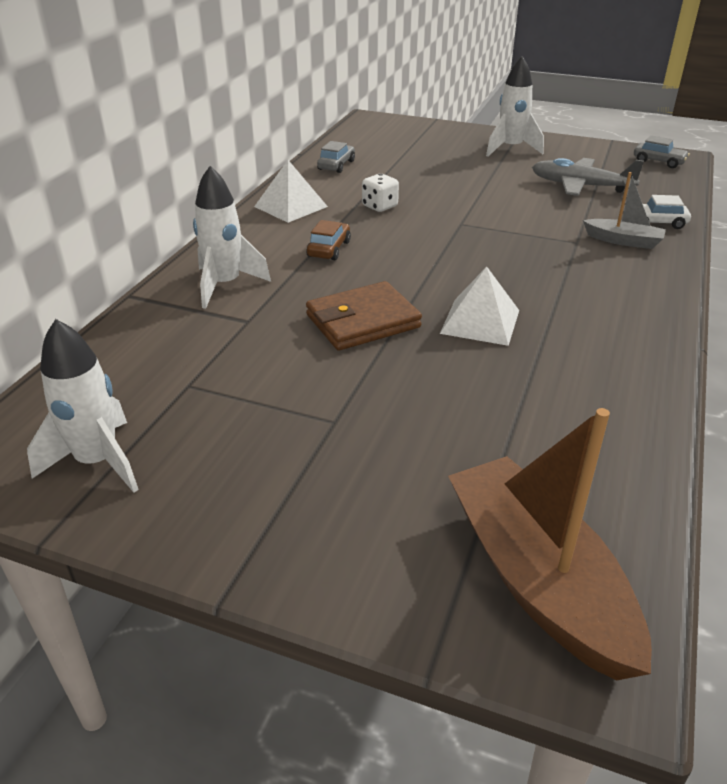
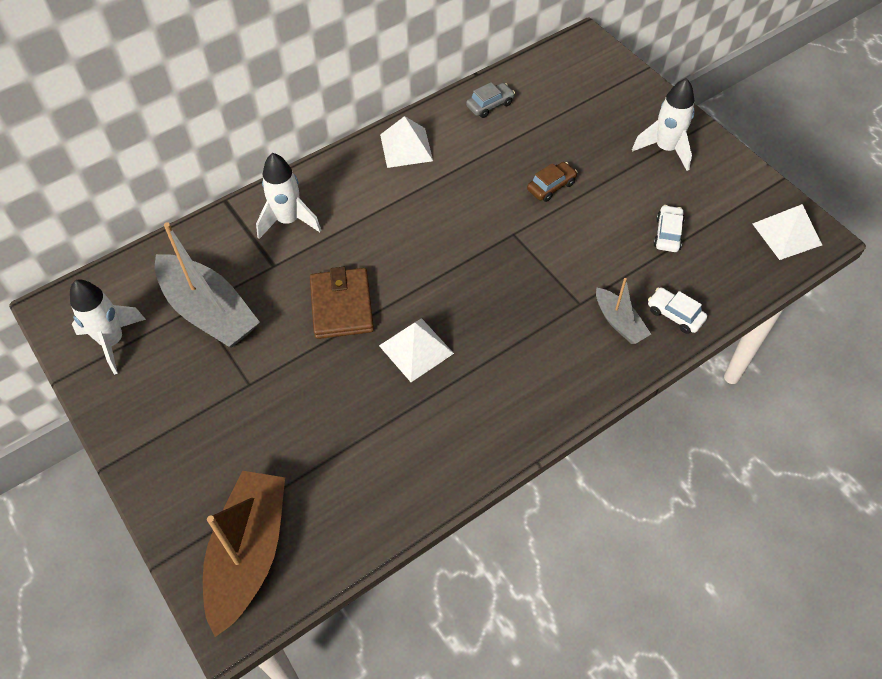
camera: 35 degrees right, 20 degrees up
brown car [306,220,351,260] -> brown car moved to [527,162,578,202]
brown wallet [306,281,422,350] -> brown wallet turned 75 degrees clockwise [310,267,374,339]
white dice [362,173,399,212] -> none
grey plane [532,158,644,196] -> white car [653,205,685,252]
grey car [634,135,690,168] -> white pyramid [753,204,822,260]
none -> grey boat [155,222,260,348]

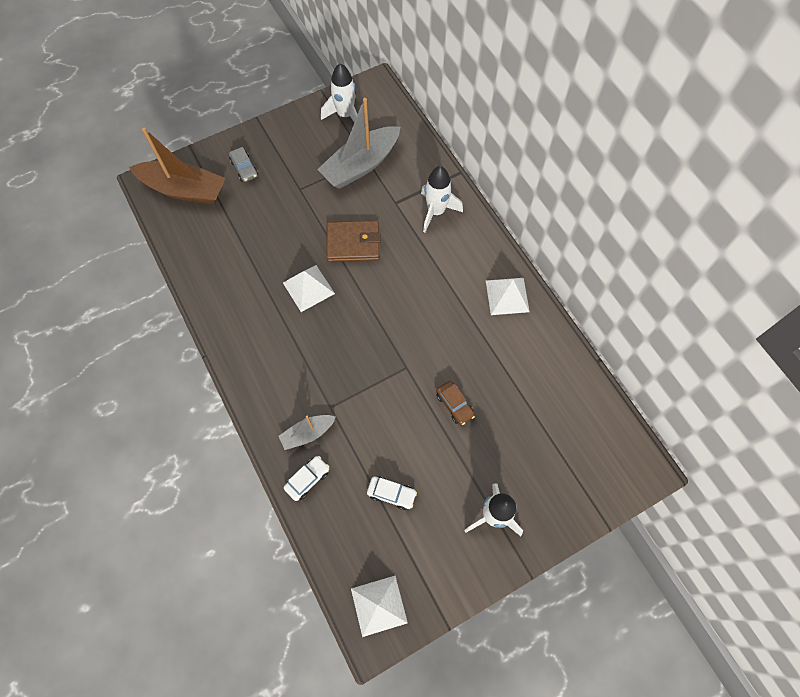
camera: 95 degrees right, 10 degrees up
grey car [466,82,515,118] -> grey car moved to [229,147,258,182]

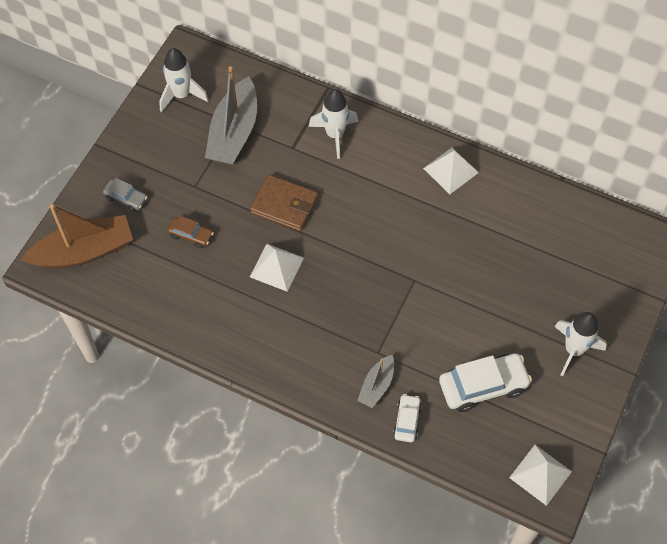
camera: 35 degrees left, 5 degrees down
brown wallet [326,221,381,262] -> brown wallet turned 60 degrees clockwise [250,174,318,231]
white car [367,476,417,510] -> white car [439,353,532,412], size x1.85
brown car [436,381,475,425] -> brown car moved to [168,216,214,248]

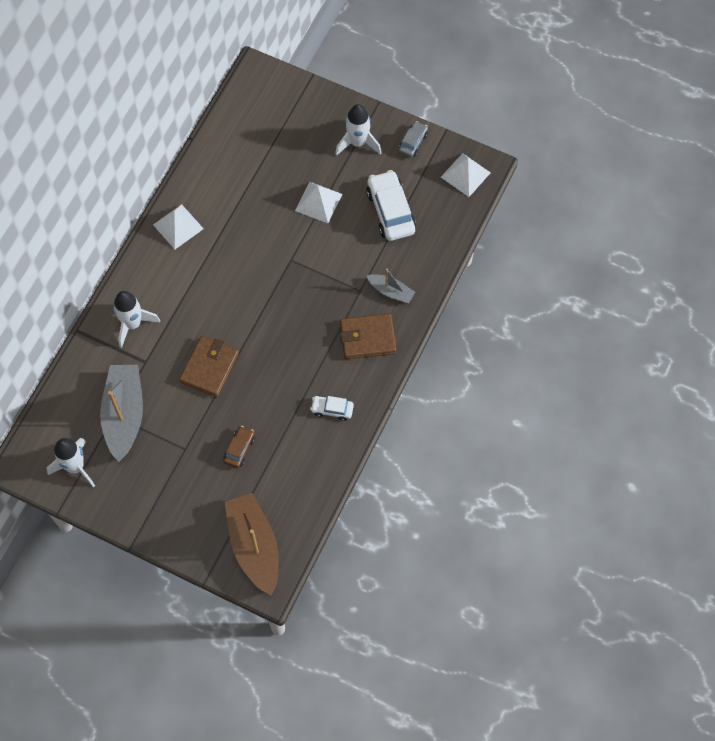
camera: 90 degrees left, 5 degrees up
grey car [103,178,147,212] -> grey car moved to [398,121,428,157]
grey boat [205,66,257,165] -> grey boat turned 105 degrees counterclockwise [100,365,143,462]
white pyramid [250,244,304,291] -> white pyramid moved to [295,182,342,223]
white car [393,394,422,442] -> white car moved to [310,396,354,421]
none -> brown wallet [340,313,397,359]

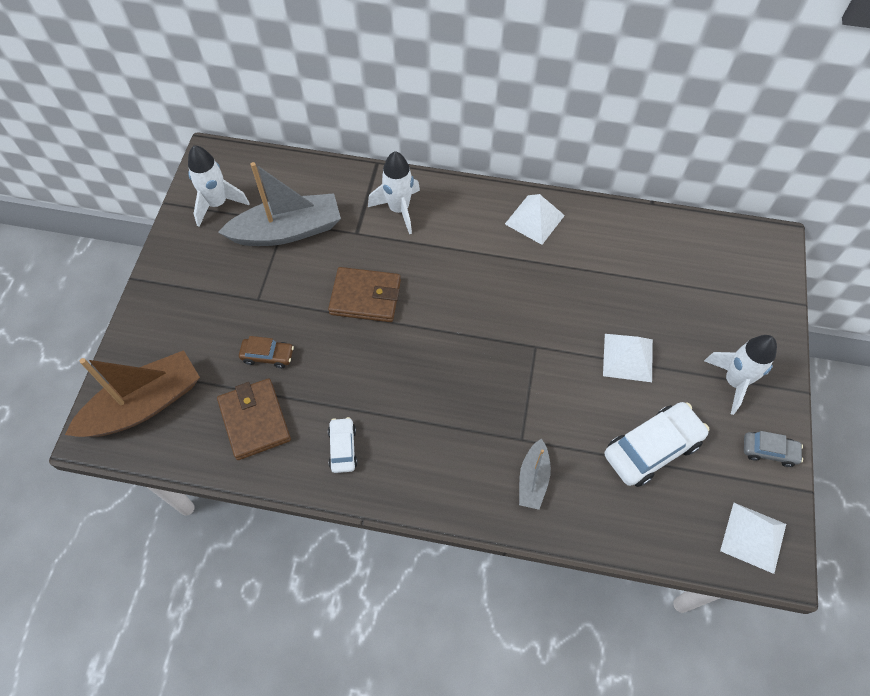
camera: 75 degrees right, 5 degrees down
brown wallet [340,313,397,359] -> brown wallet moved to [217,378,291,460]

